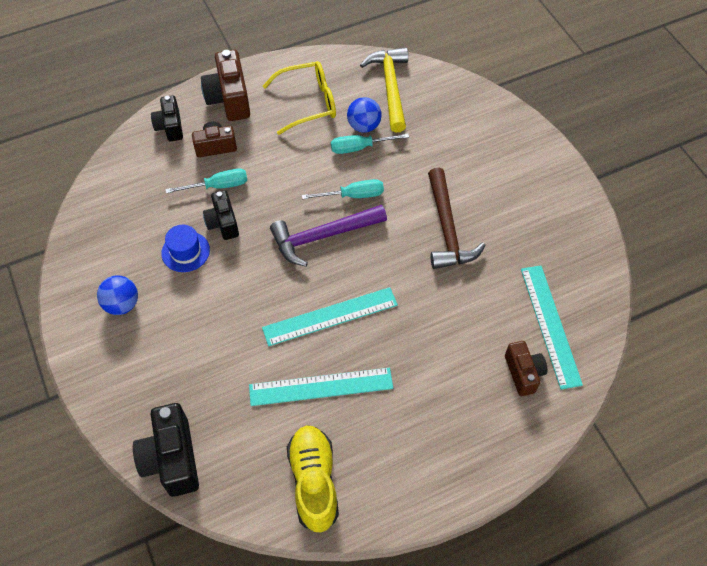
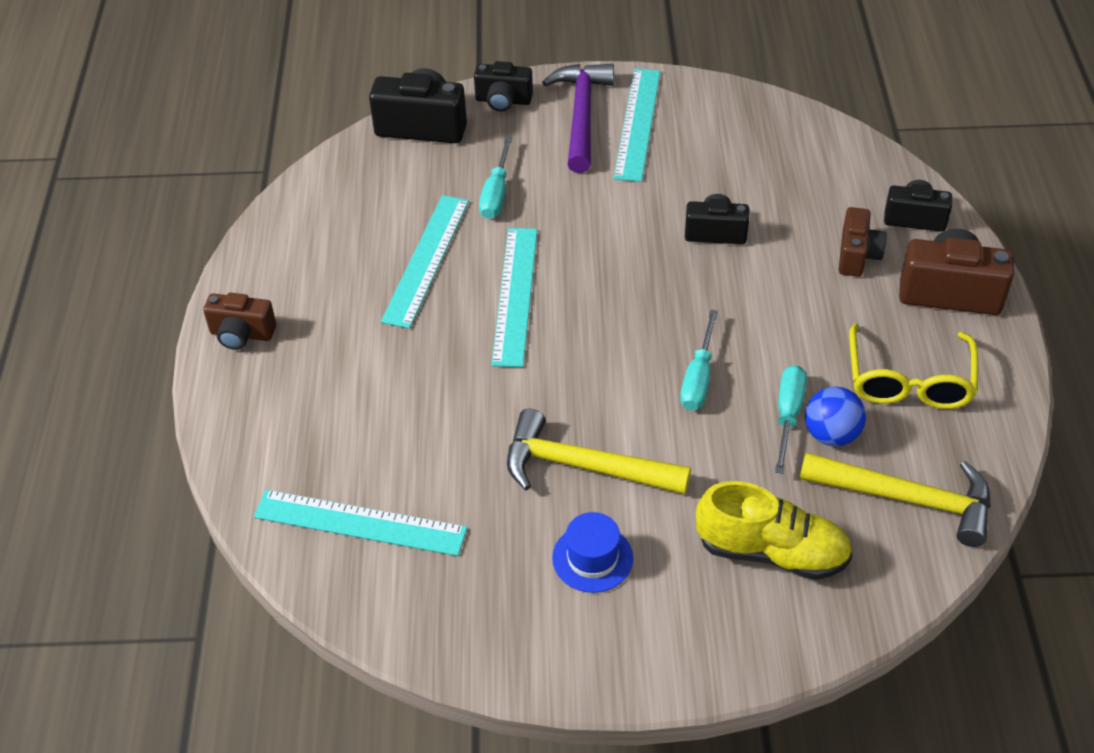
camera: 115 degrees right, 10 degrees down
blue ball [97,275,138,315] -> turquoise ruler [614,69,660,182]
blue hat [161,225,210,272] -> blue hat moved to [552,512,633,593]
turquoise screwdriver [165,168,247,194] -> turquoise screwdriver moved to [479,136,512,219]
purple hammer [270,205,387,267] -> purple hammer moved to [542,64,614,173]
yellow shoe [287,425,339,532] -> yellow shoe moved to [696,481,853,580]
brown hammer [428,168,485,269] -> yellow hammer [507,408,691,495]
brown camera [505,341,547,396] -> brown camera moved to [203,293,276,350]
none -> black camera [474,61,533,112]

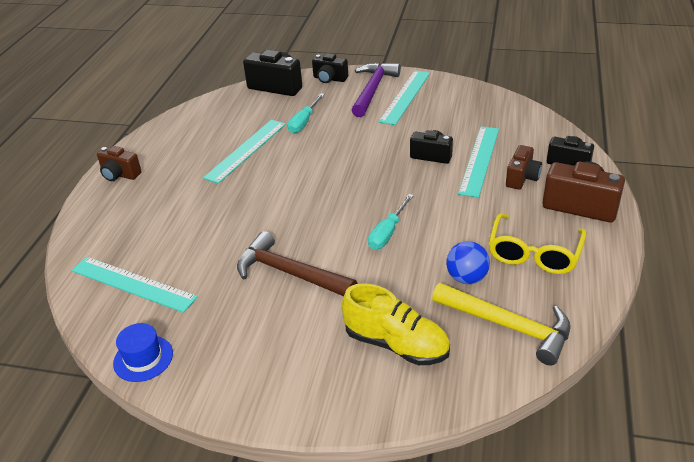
camera: 15 degrees right, 10 degrees down
turquoise ruler [491,228,537,367] -> turquoise ruler moved to [458,126,499,198]
yellow hammer [507,408,691,495] -> brown hammer [237,231,357,296]
blue hat [552,512,633,593] -> blue hat moved to [113,323,173,382]
turquoise screwdriver [775,365,807,474] -> none

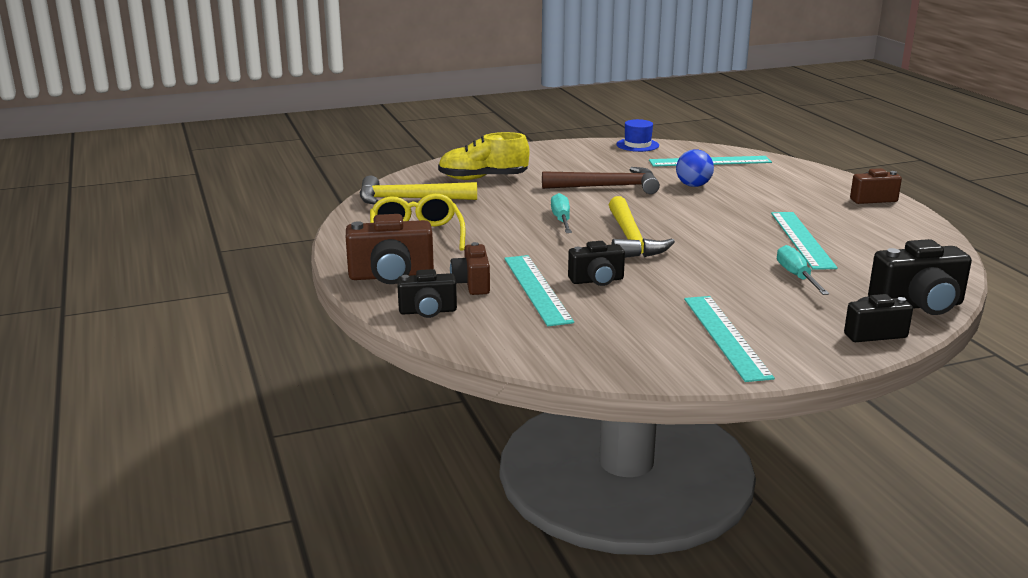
camera: 145 degrees right, 15 degrees down
purple hammer [351,62,401,117] -> none
blue ball [446,241,490,284] -> blue ball moved to [676,149,714,187]
none -> yellow hammer [609,196,675,258]

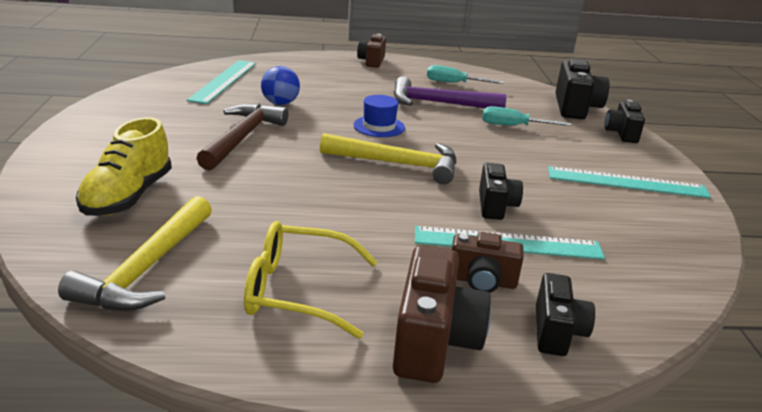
camera: 75 degrees left, 5 degrees up
turquoise screwdriver [551,193,572,233] -> turquoise screwdriver moved to [427,65,504,84]
blue hat [616,119,659,152] -> blue hat moved to [353,95,405,137]
turquoise ruler [771,212,838,270] -> purple hammer [394,76,507,108]

